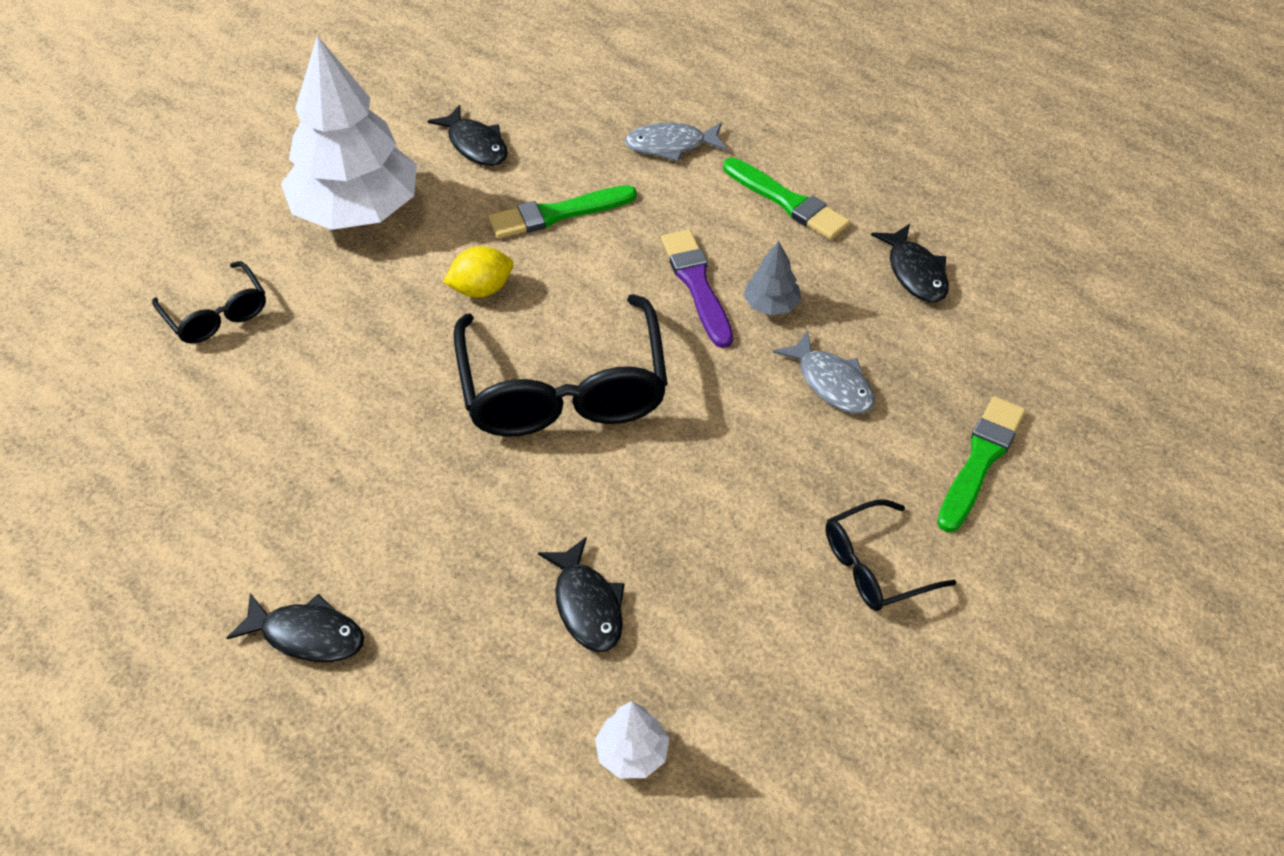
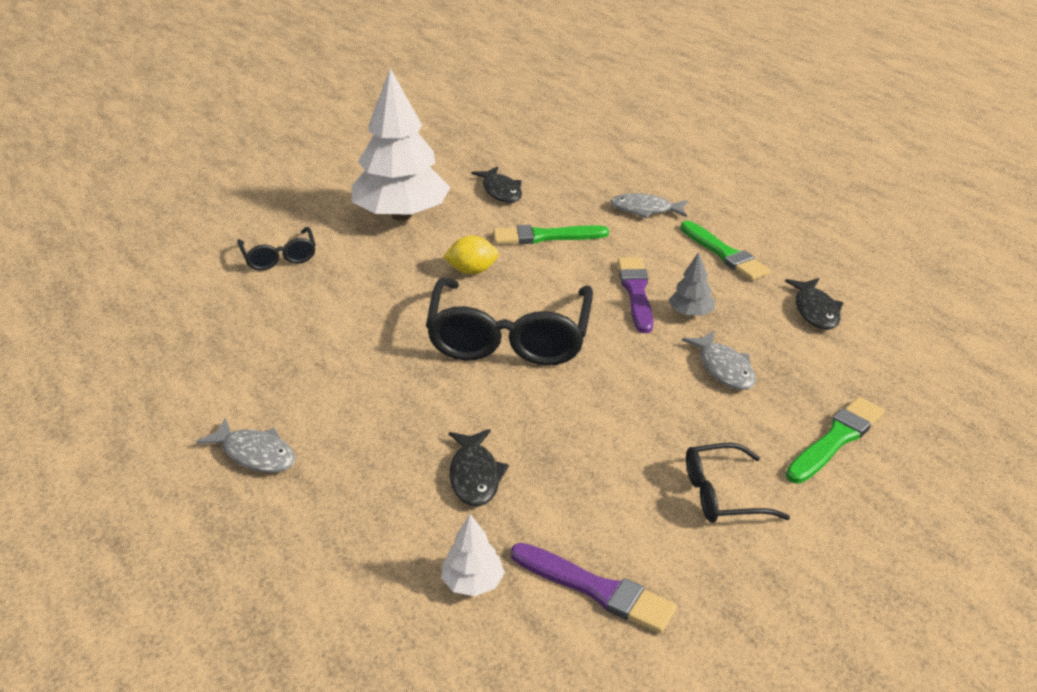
camera: 15 degrees right, 15 degrees down
black fish [227,593,364,662] -> grey fish [196,418,295,473]
none -> purple brush [511,543,677,634]

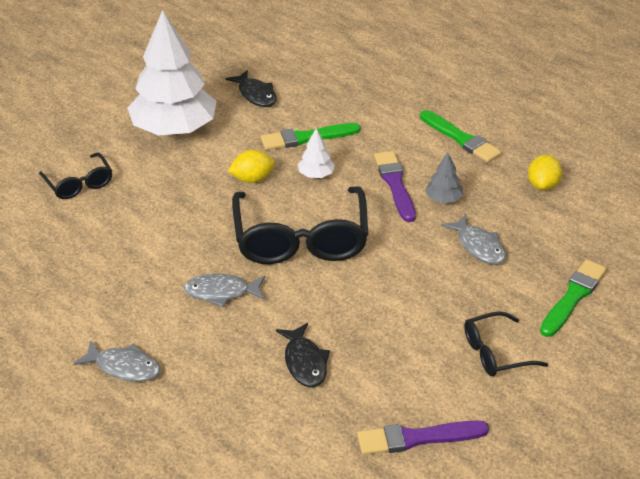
camera: 10 degrees left, 5 degrees up
white tree [441,514,505,596] -> white tree moved to [298,128,335,178]
purple brush [511,543,677,634] -> purple brush turned 150 degrees clockwise [357,420,489,455]
grey fish [610,193,688,218] -> grey fish moved to [183,274,265,307]
black fish [785,278,843,330] -> yellow lemon [528,155,562,191]

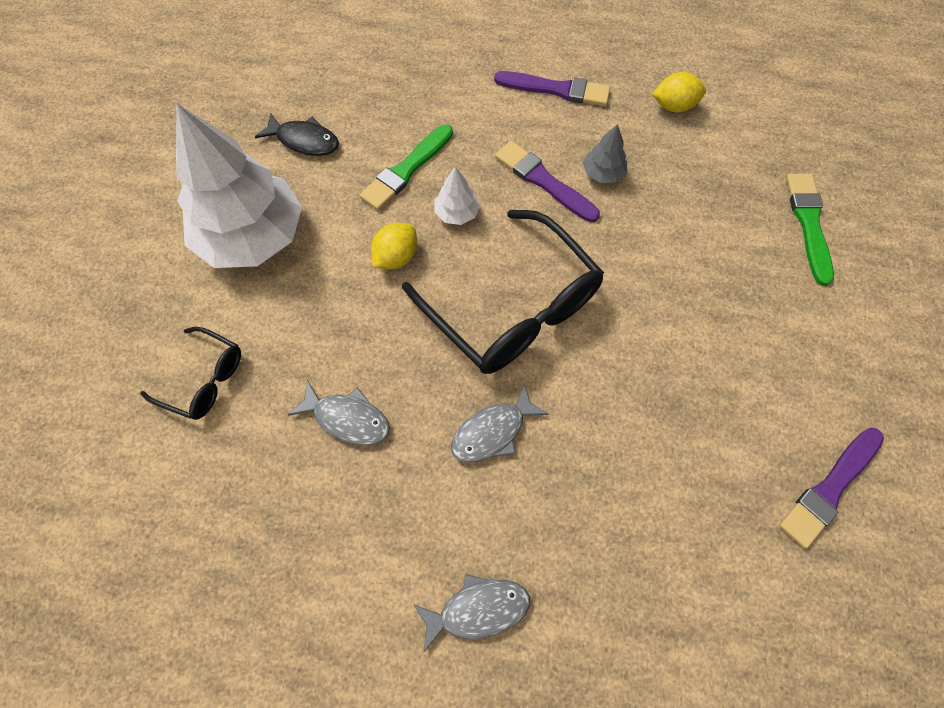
camera: 35 degrees left, 25 degrees up
black fish [276,323,330,387] -> none
green brush [420,110,502,163] -> purple brush [494,71,610,106]
grey fish [442,214,506,265] -> grey fish moved to [288,380,390,446]
black glasses [464,311,548,376] -> none
yellow lemon [528,155,562,191] -> yellow lemon turned 75 degrees counterclockwise [652,72,706,113]

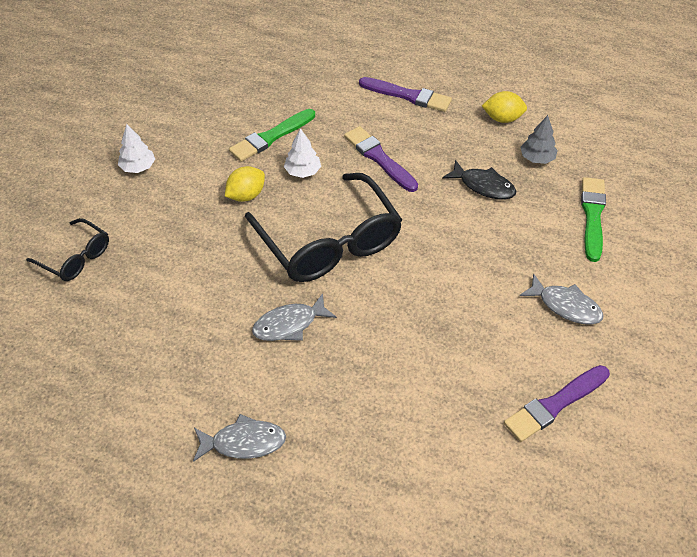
camera: 10 degrees right, 15 degrees down
white tree [176,103,302,268] -> white tree [118,124,155,173], size x0.41
black fish [255,113,339,156] -> black fish moved to [442,160,516,200]
grey fish [288,380,390,446] -> grey fish moved to [519,274,604,325]
grey tree [583,124,627,183] -> grey tree moved to [520,115,558,164]

